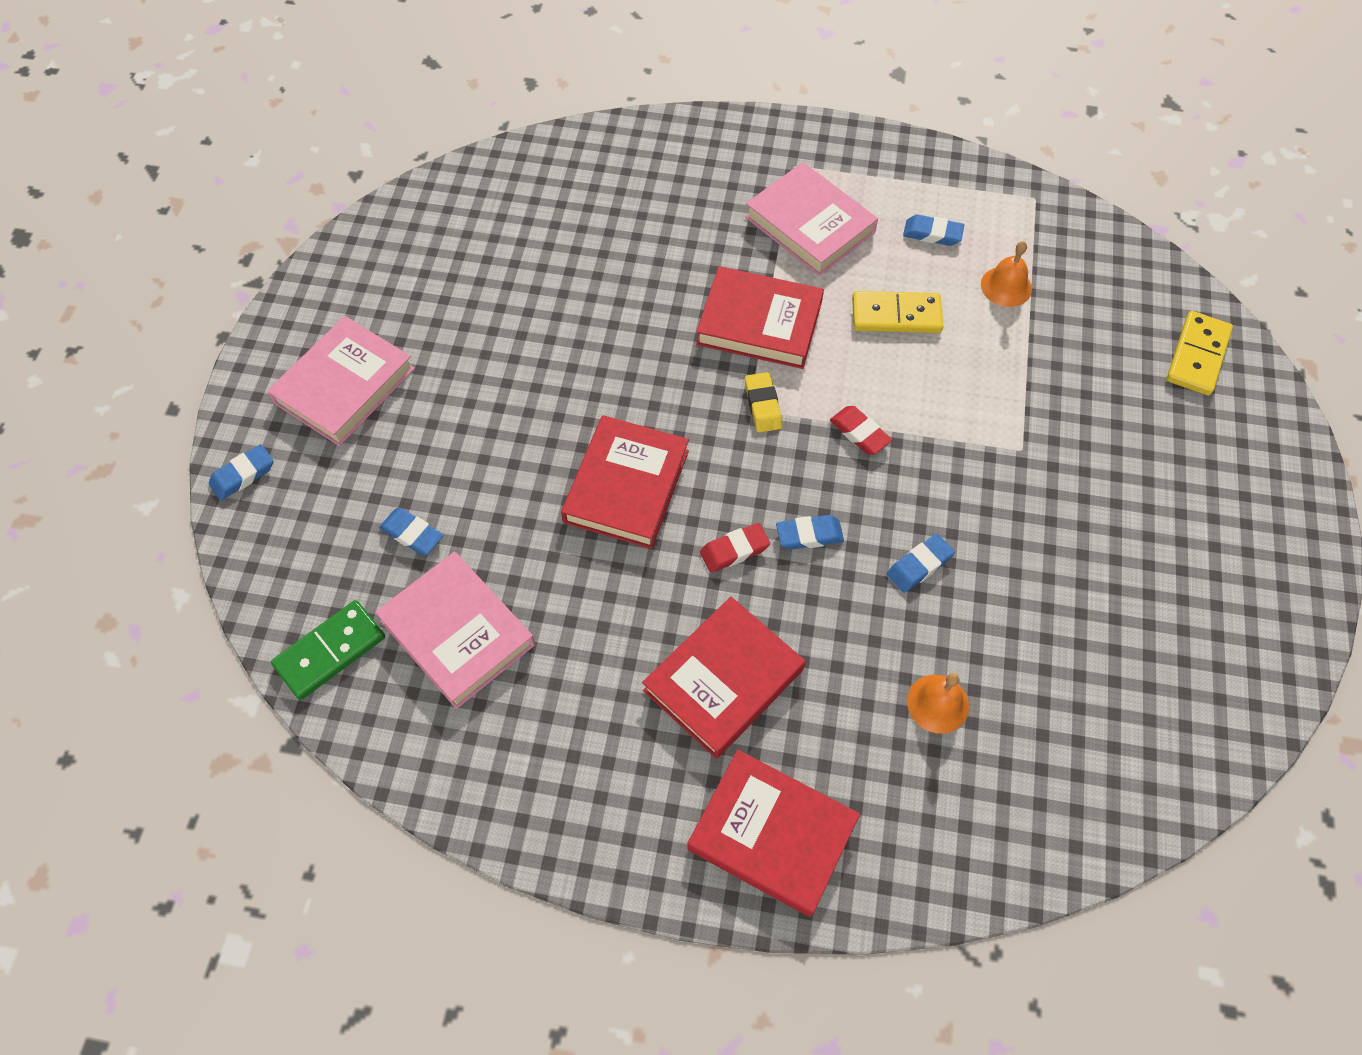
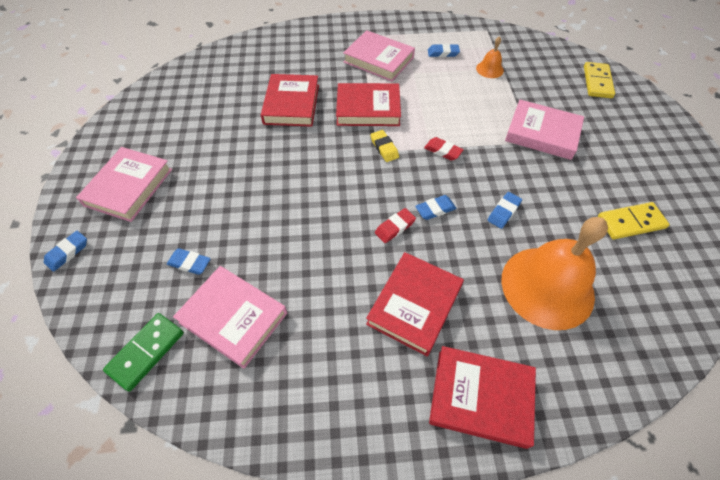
camera: 15 degrees left, 5 degrees down
red book [561,415,689,549] -> red book moved to [261,74,319,127]
yellow domino [852,291,943,333] -> yellow domino moved to [598,202,670,239]
orange bell [907,673,969,734] -> orange bell [501,217,608,330], size x2.34
none -> pink book [505,100,584,160]

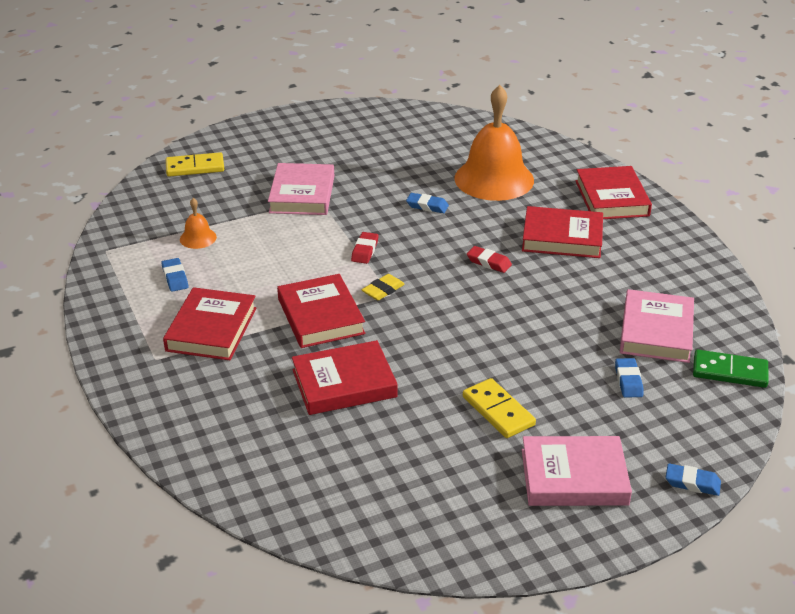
camera: 110 degrees left, 20 degrees down
pink book [343,30,415,82] -> red book [163,287,256,360]
blue eraser [415,195,457,220] -> none
yellow domino [598,202,670,239] -> yellow domino moved to [463,378,536,438]

